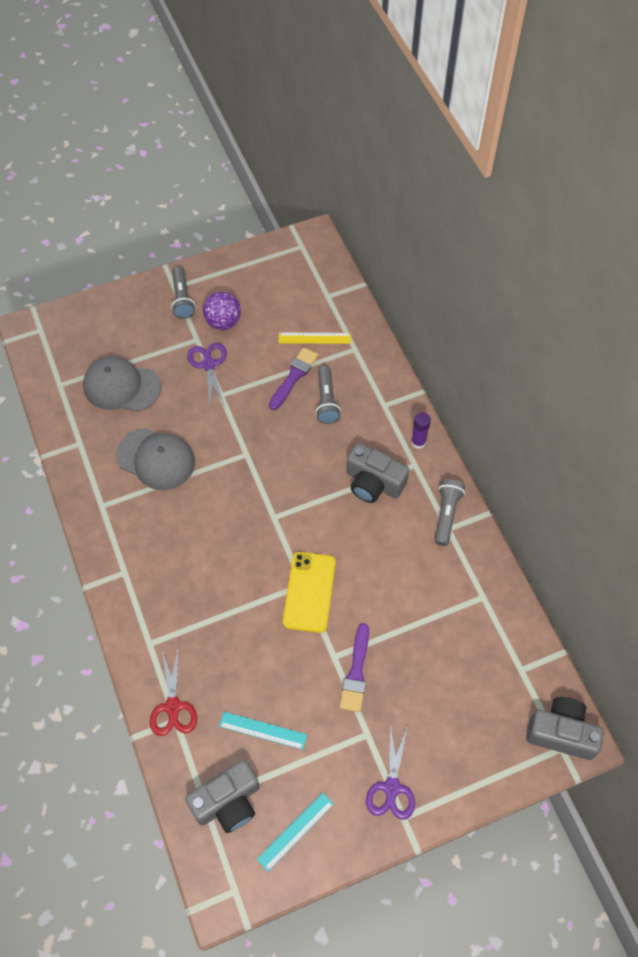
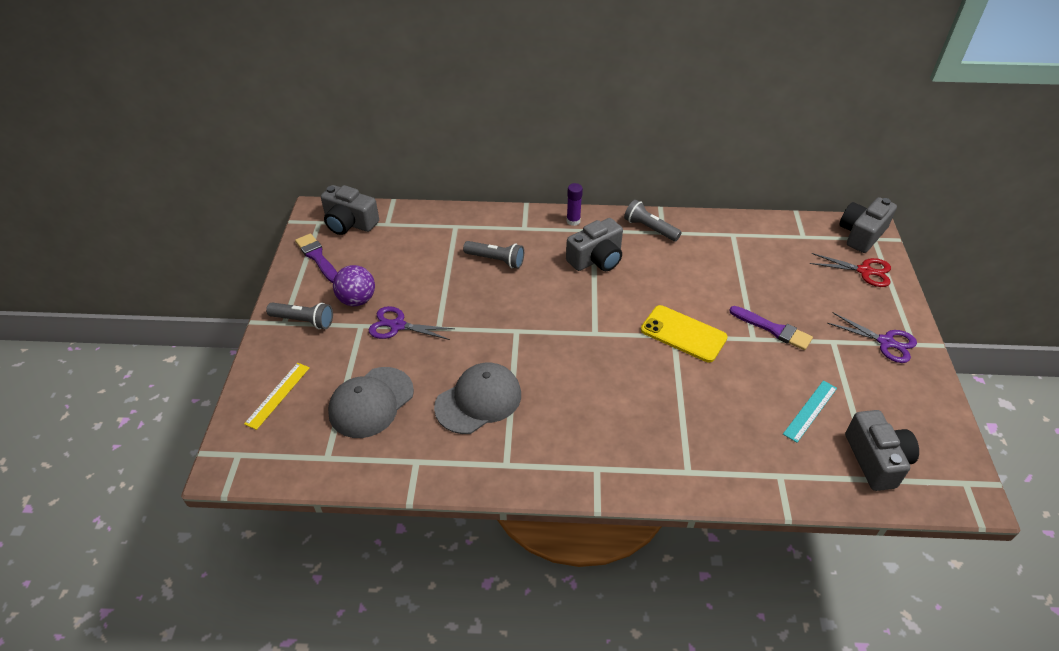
camera: 65 degrees left, 15 degrees down
red scissors [150,646,197,736] -> red scissors moved to [810,253,891,287]
turquoise ruler [257,792,334,872] -> none
purple brush [269,347,318,410] -> purple brush moved to [295,233,337,283]
yellow ruler [279,332,351,344] -> yellow ruler moved to [244,363,310,430]
none -> grey camera [321,185,379,235]

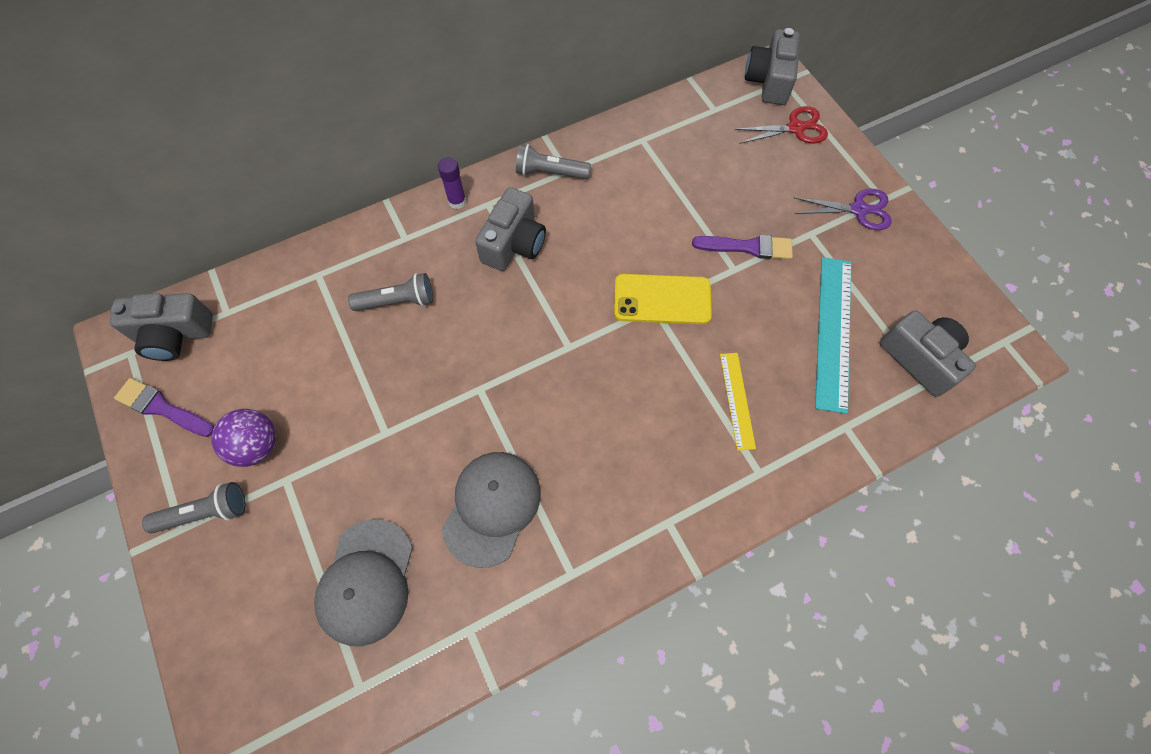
camera: 30 degrees left, 20 degrees up
yellow ruler [244,363,310,430] -> yellow ruler moved to [720,353,756,451]
purple scissors [369,306,455,340] -> none
turquoise ruler [783,380,837,443] -> turquoise ruler [815,257,851,414], size x1.73

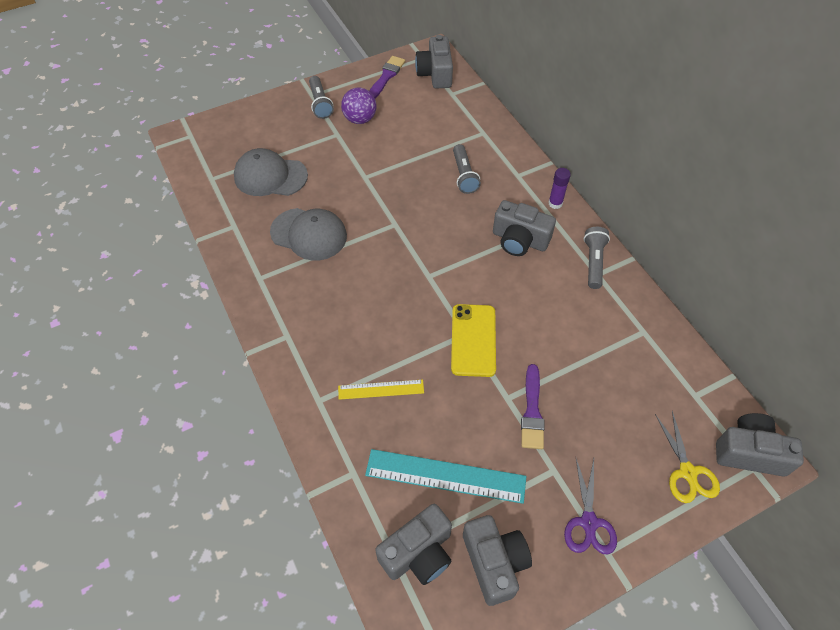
camera: 90 degrees right, 10 degrees down
red scissors [735,106,828,144] -> yellow scissors [655,411,720,503]
none -> grey camera [463,515,532,606]

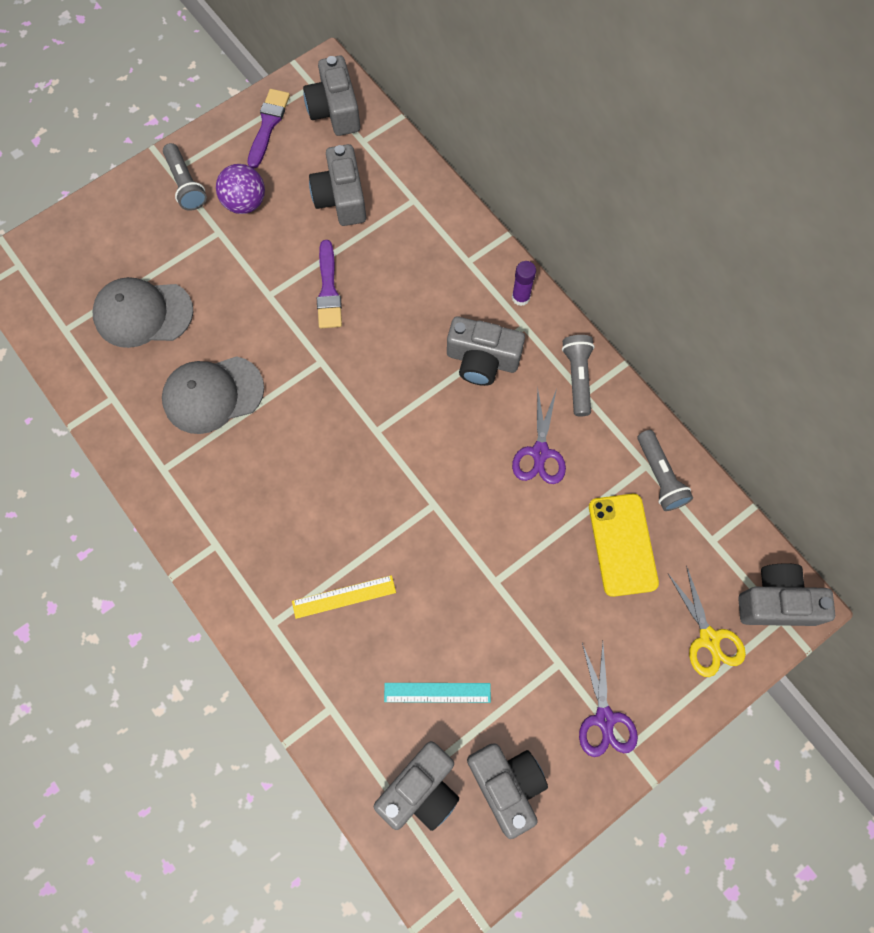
camera: 10 degrees left, 15 degrees up
grey cap [270,208,347,261] -> grey cap turned 150 degrees clockwise [162,356,264,434]
turquoise ruler [365,449,527,504] -> turquoise ruler [384,683,491,703], size x0.58
yellow phone [451,304,496,377] -> yellow phone moved to [589,494,659,597]
grey flashlight [453,144,481,194] -> grey flashlight moved to [638,430,693,511]
purple brush [521,364,545,449] -> purple brush moved to [317,240,342,328]
none -> grey camera [309,144,366,226]
none -> purple scissors [512,386,566,484]

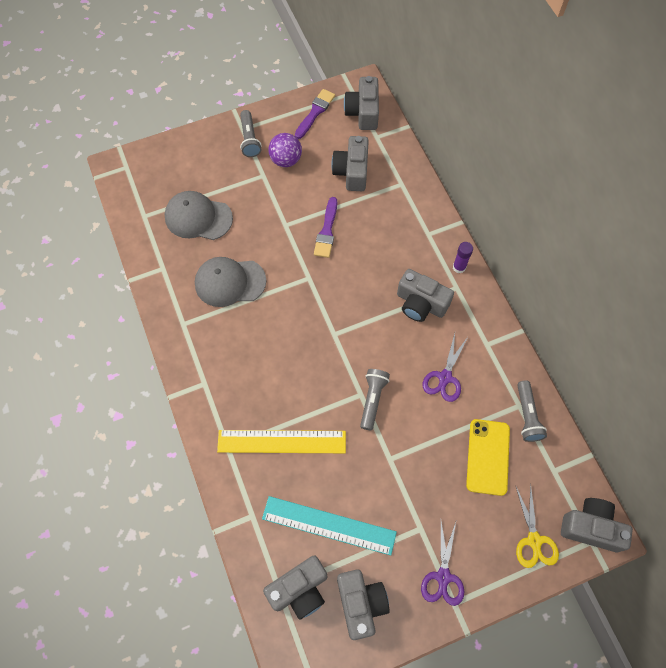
camera: 15 degrees right, 5 degrees down
yellow ruler [292,575,396,619] -> yellow ruler [217,430,346,453], size x1.73
turquoise ruler [384,683,491,703] -> turquoise ruler [262,496,397,556], size x1.73
grey flashlight [562,335,595,417] -> grey flashlight moved to [360,369,390,430]

